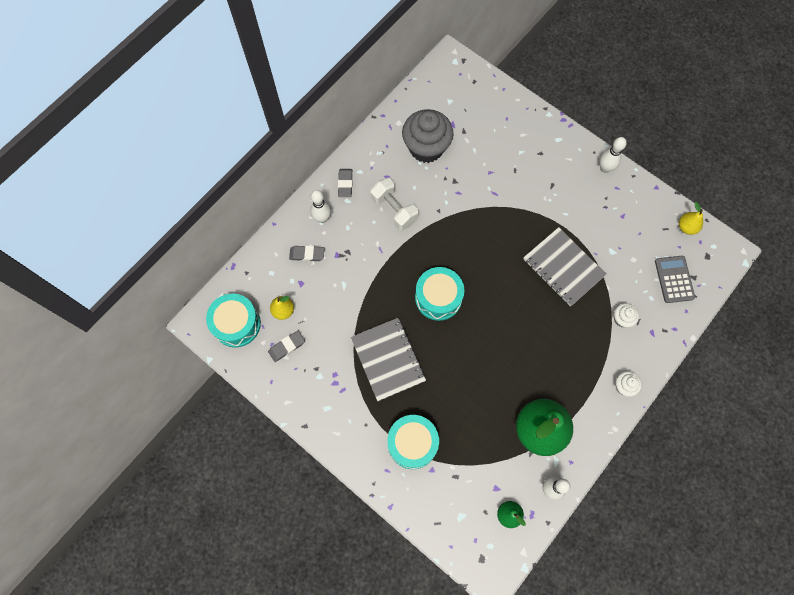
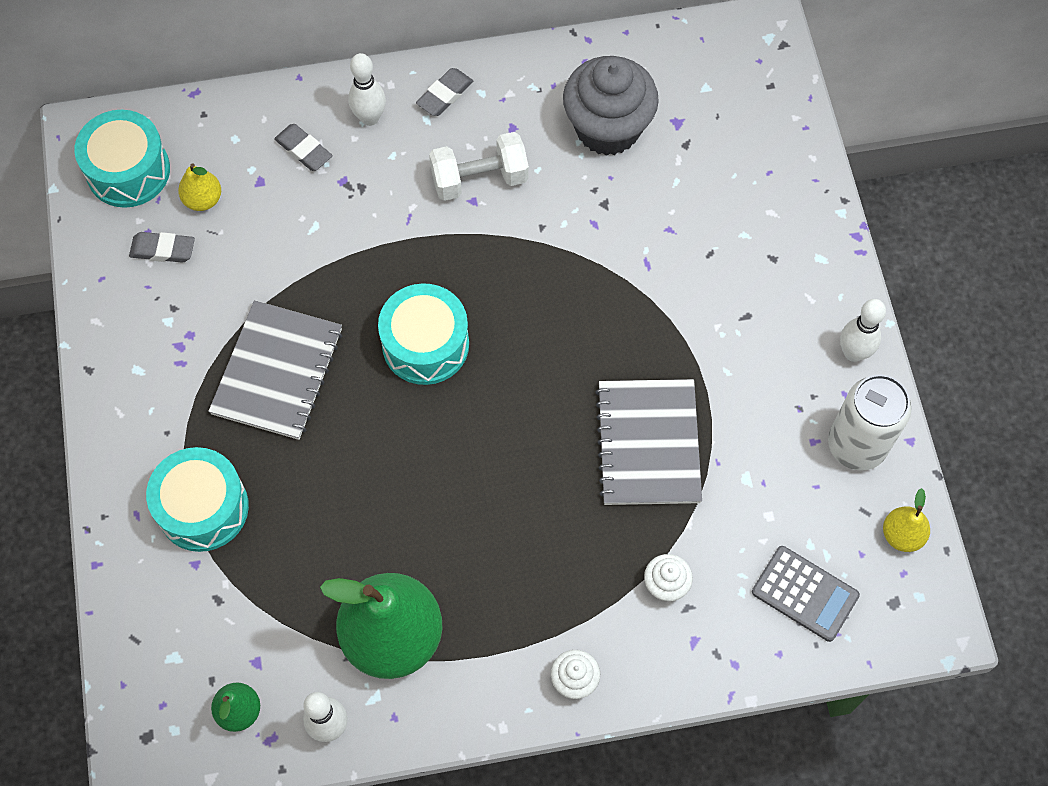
camera: 40 degrees right, 5 degrees down
white dumbbell [370,178,419,230] -> white dumbbell turned 75 degrees clockwise [429,132,529,201]
grey calculator [655,256,695,303] -> grey calculator turned 90 degrees clockwise [752,546,860,642]
none -> white can [828,374,911,471]

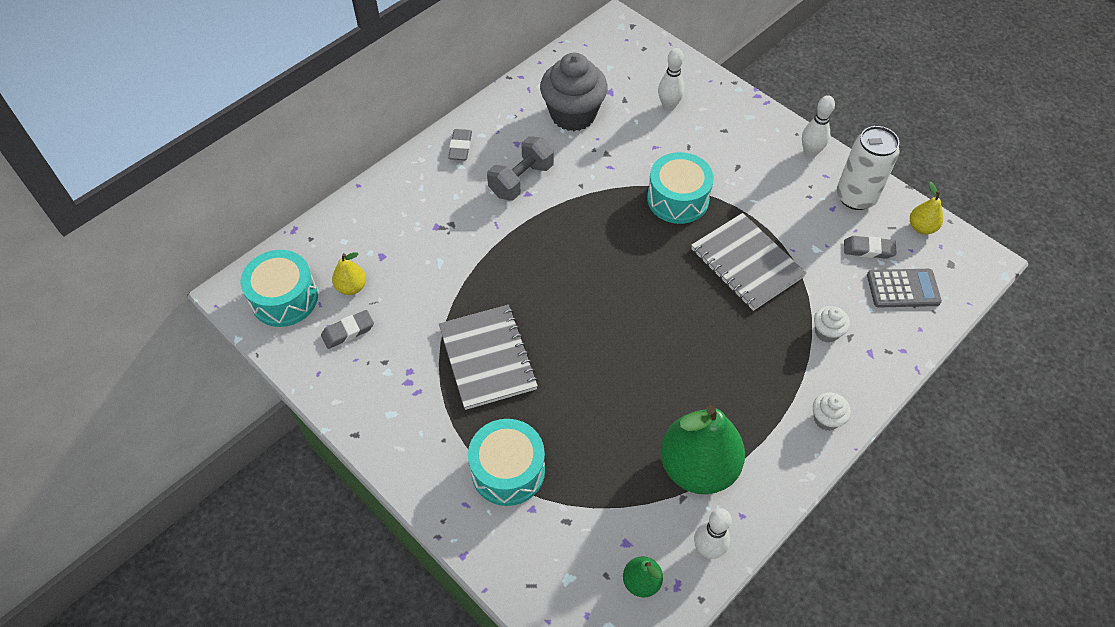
camera: 35 degrees left, 10 degrees down
grey eraser [274,124,333,171] -> grey eraser moved to [844,236,897,259]
white bowling pin [348,53,386,126] -> white bowling pin moved to [658,48,685,111]
turquoise drum [378,283,469,385] -> turquoise drum moved to [647,152,714,224]
white dumbbell [429,132,529,201] -> grey dumbbell [487,136,554,200]

